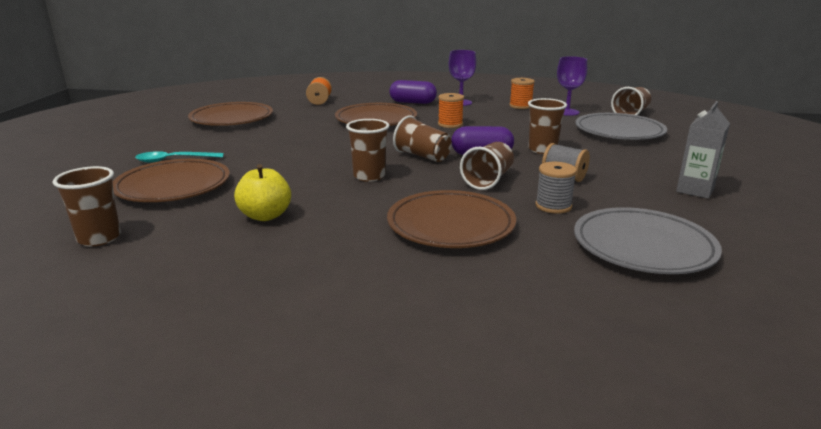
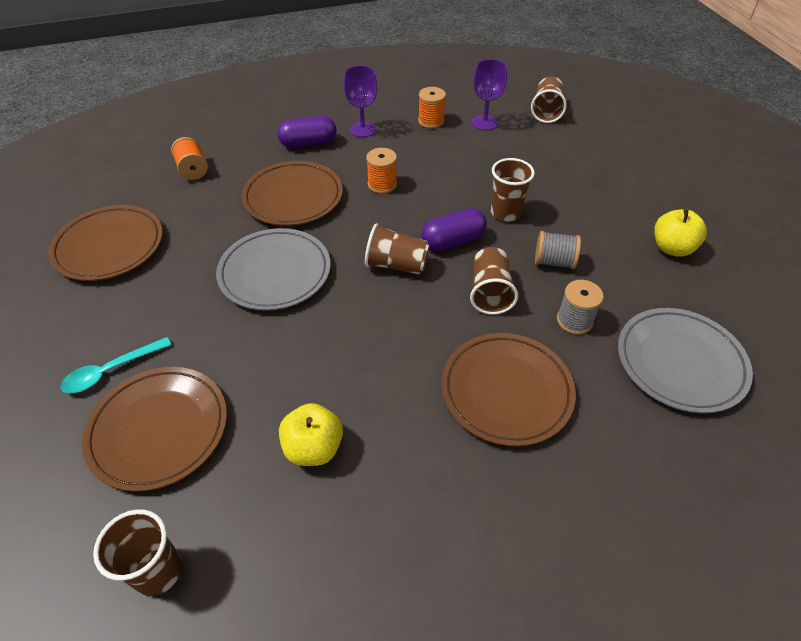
camera: 25 degrees left, 25 degrees up
brown cup [346,119,389,182] -> none
grey plate [575,113,667,140] -> grey plate moved to [216,228,331,311]
grey carton [676,101,730,199] -> yellow apple [654,208,707,257]

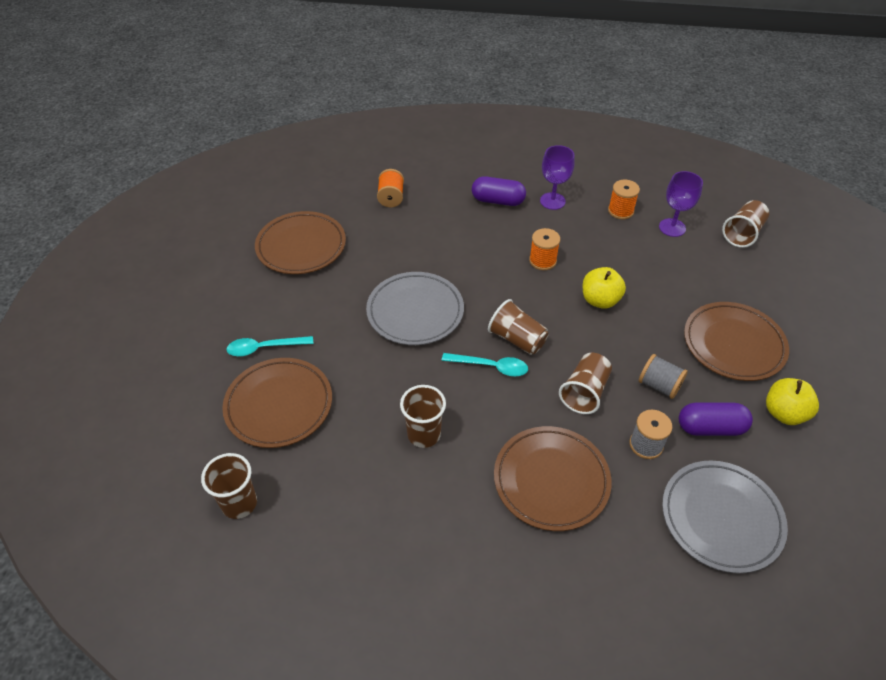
camera: 25 degrees right, 0 degrees up
brown plate [241,161,343,226] -> brown plate moved to [684,302,789,381]
yellow apple [279,403,343,466] -> yellow apple moved to [583,267,626,309]
purple capsule [422,208,487,251] -> purple capsule moved to [679,403,753,436]
brown cup [491,158,535,222] -> brown cup moved to [400,385,446,448]
none -> turquoise spoon [442,353,528,376]

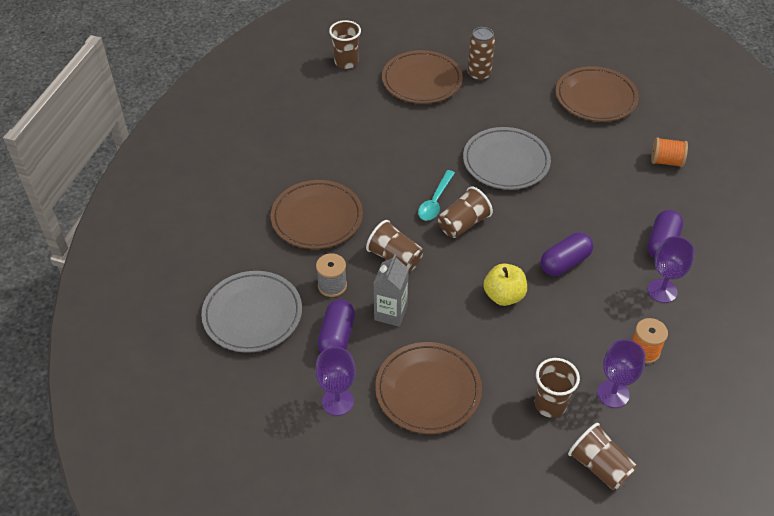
camera: 100 degrees right, 0 degrees up
turquoise spoon [226,336,313,356] -> brown can [468,27,495,81]
brown cup [400,385,446,448] -> brown cup moved to [535,358,580,418]
orange spool [529,228,560,270] -> purple capsule [541,232,593,276]
grey spool [639,354,688,399] -> grey carton [374,254,409,327]
yellow apple [766,378,819,425] -> purple goblet [315,347,356,416]

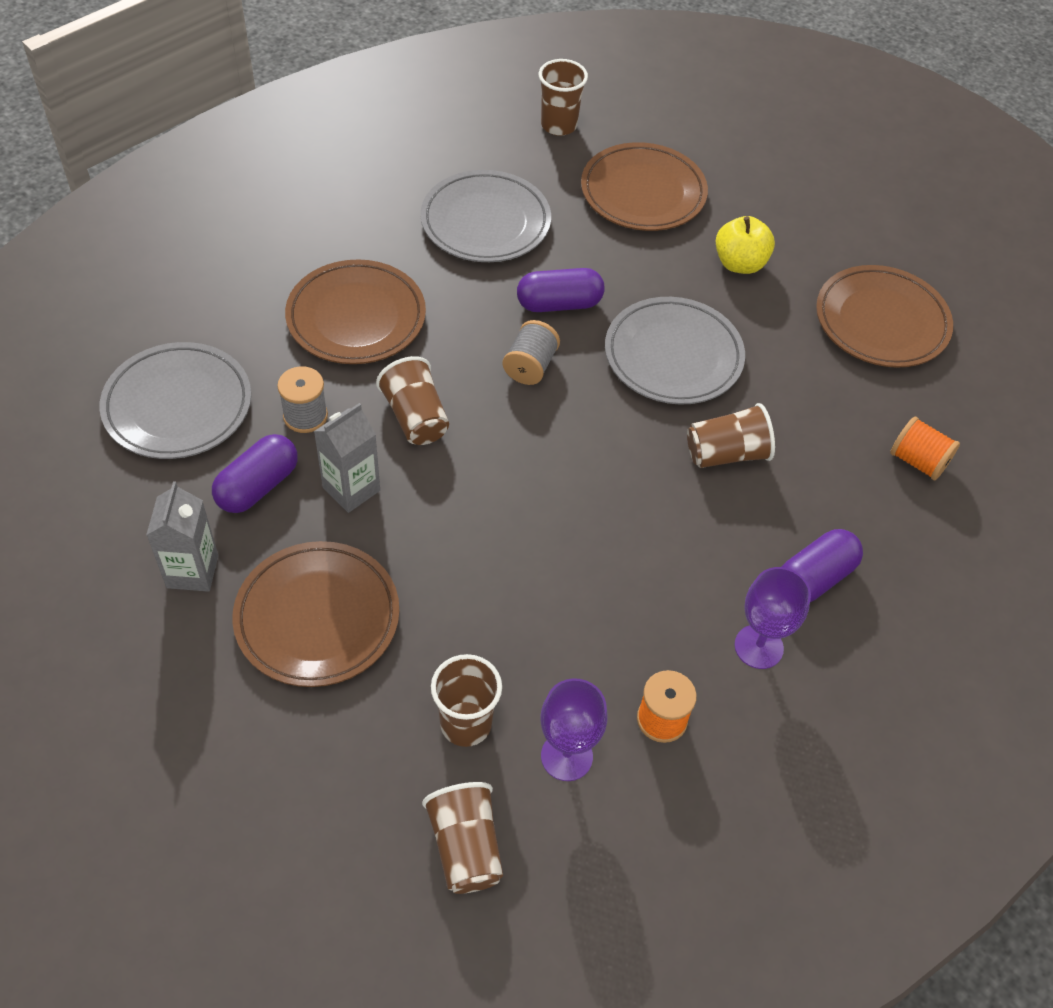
camera: 25 degrees right, 5 degrees up
purple goblet [315,347,356,416] -> grey carton [146,481,218,592]
turquoise spoon [418,170,455,220] -> grey spool [503,320,560,385]
brown cup [438,187,493,238] -> brown cup moved to [687,403,775,468]
brown can [468,27,495,81] -> none
yellow apple [484,264,527,306] -> yellow apple moved to [716,216,775,274]
purple capsule [541,232,593,276] -> purple capsule moved to [517,268,605,312]
none -> grey plate [420,170,551,262]

